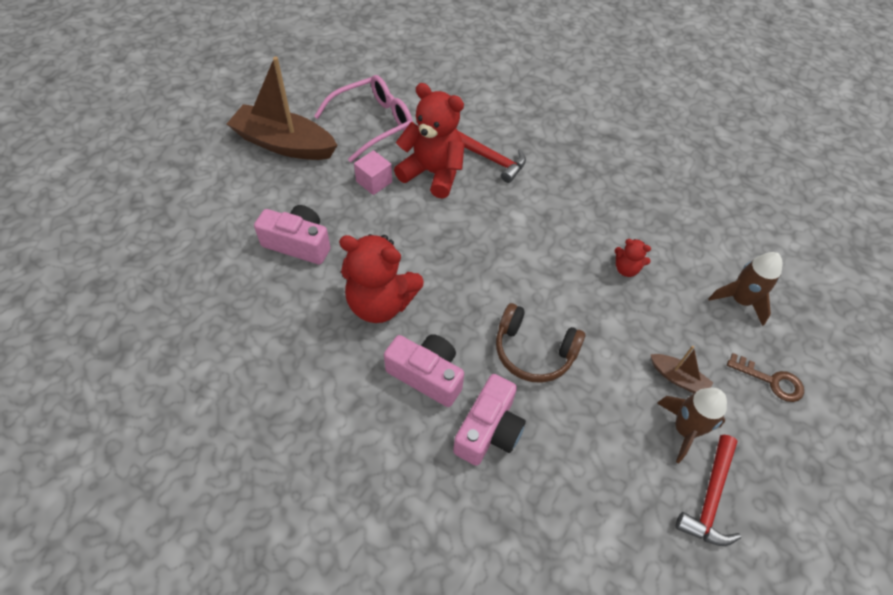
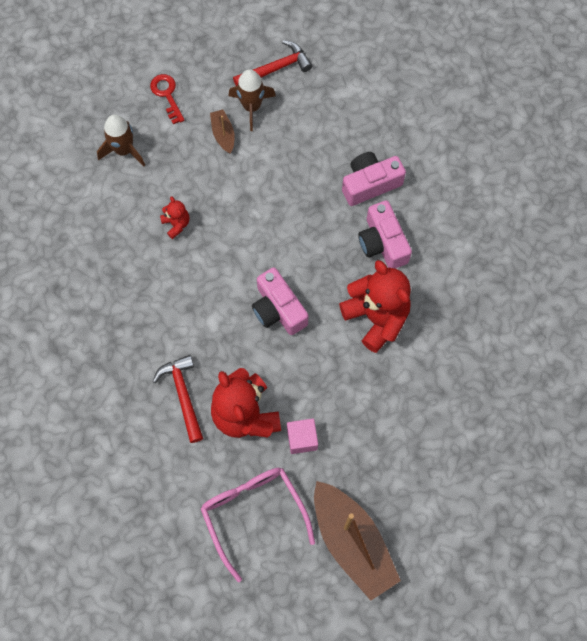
camera: 140 degrees left, 15 degrees up
pink camera [254,205,331,265] -> pink camera moved to [252,267,309,335]
pink glasses [314,75,413,162] -> pink glasses turned 60 degrees clockwise [201,468,315,582]
brown headphones [496,303,585,383] -> none
brown key [727,353,804,402] -> red key [150,74,185,124]

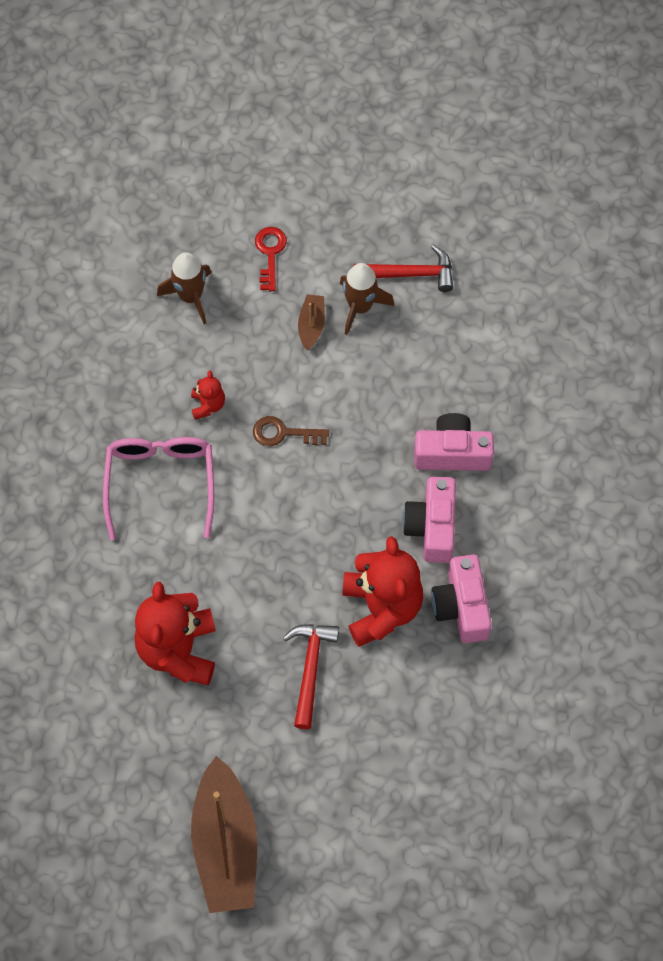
camera: 25 degrees right, 5 degrees down
red hammer [152,355,203,443] -> red hammer moved to [283,624,339,729]
pink glasses [201,468,315,582] -> pink glasses moved to [103,437,214,540]
pink camera [252,267,309,335] -> pink camera moved to [431,554,492,643]
pink cube [287,418,318,454] -> none
none -> brown key [253,416,329,446]

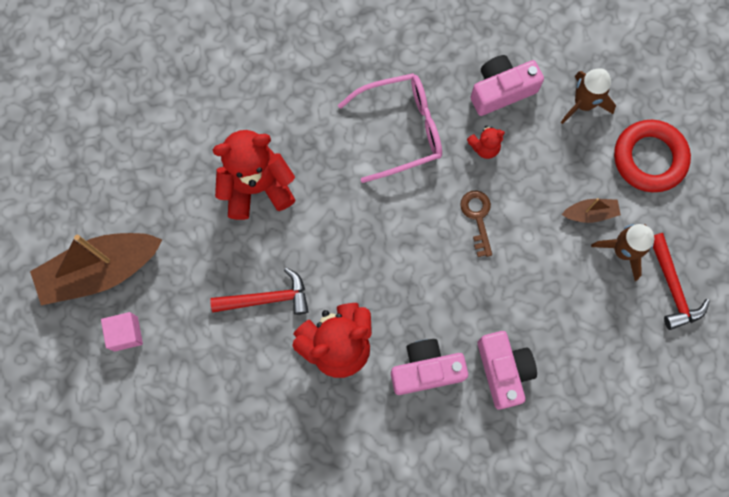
camera: 75 degrees right, 10 degrees up
red key [255,227,287,291] -> red ring [614,120,691,192]
pink camera [431,554,492,643] -> pink camera moved to [470,55,544,116]
none -> pink cube [101,312,143,352]

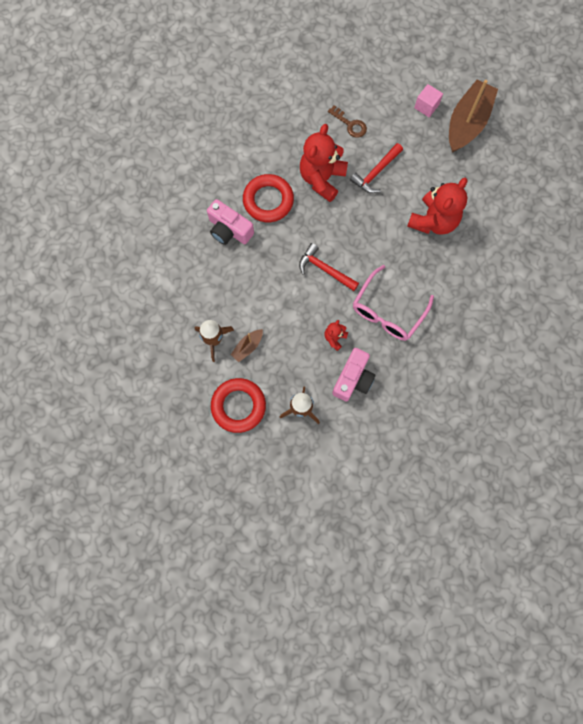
camera: 140 degrees right, 0 degrees up
pink camera [391,339,468,395] -> red ring [243,174,294,222]
brown key [460,191,492,257] -> brown key moved to [328,105,367,138]
red hammer [653,233,710,330] -> red hammer moved to [299,243,359,291]

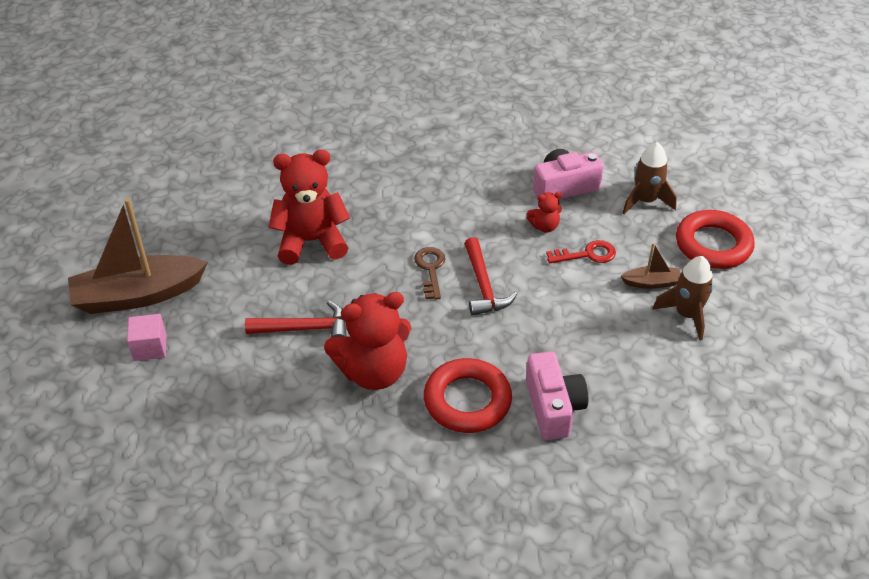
camera: 135 degrees left, 30 degrees down
brown key [328,105,367,138] -> brown key moved to [414,247,445,300]
pink glasses [353,265,434,341] -> none
none -> red key [546,240,616,263]

